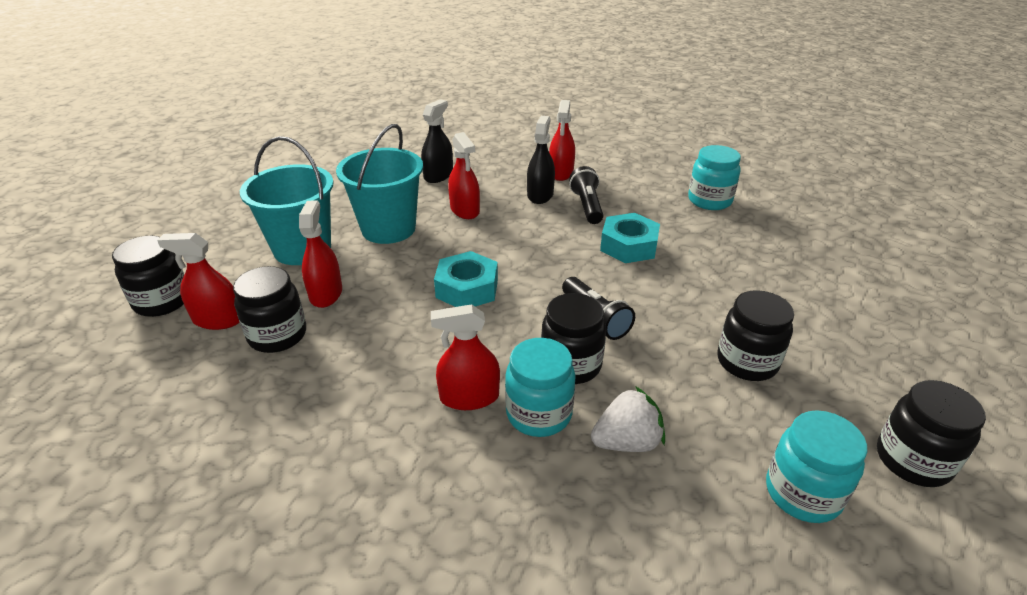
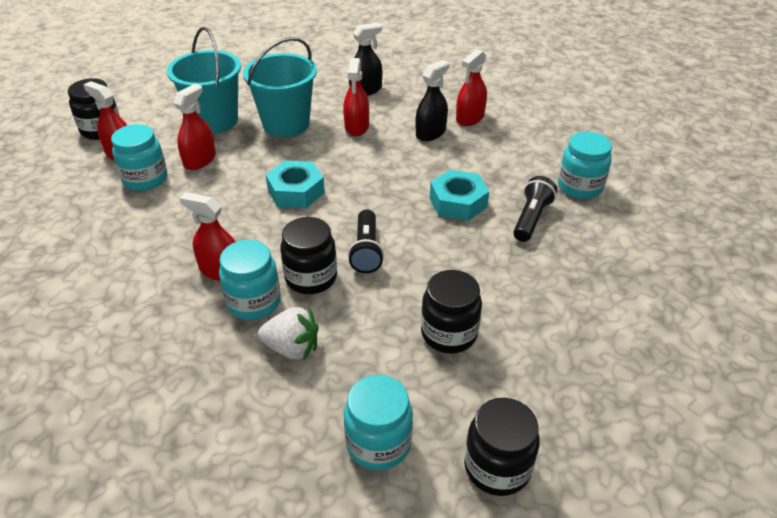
camera: 30 degrees right, 5 degrees up
black jar [233,266,306,353] -> turquoise jar [111,124,167,191]
black flashlight [569,166,603,224] -> black flashlight moved to [513,176,557,242]

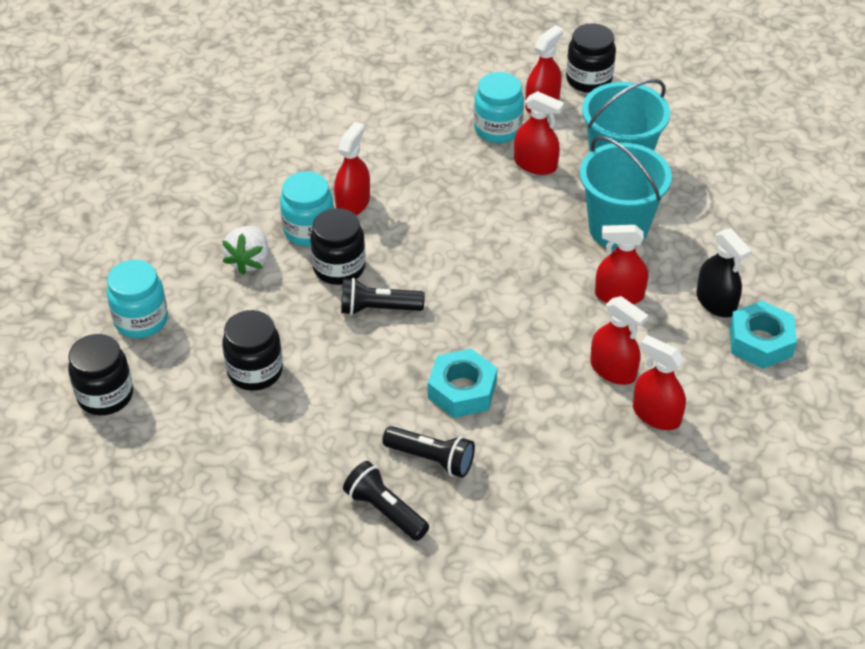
camera: 90 degrees right, 5 degrees up
turquoise nut [266,161,325,208] -> turquoise nut moved to [729,301,797,369]
black spray bottle [415,60,450,141] -> red spray bottle [590,296,648,385]
turquoise jar [558,132,612,199] -> none
none -> black flashlight [343,461,429,541]

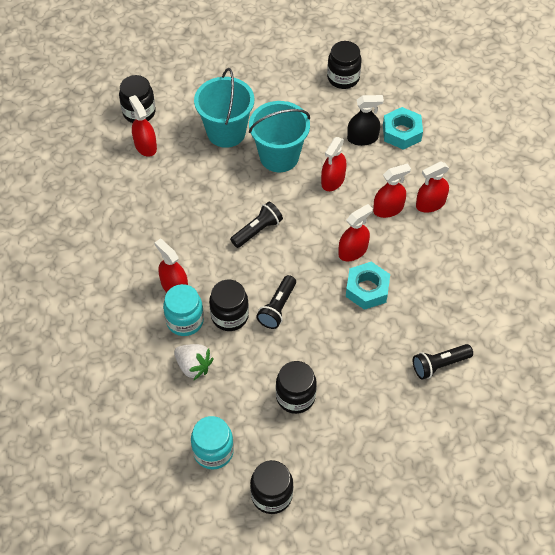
camera: 65 degrees left, 10 degrees up
black flashlight [382,426,475,478] -> black flashlight moved to [230,202,283,248]
turquoise jar [474,72,524,143] -> none
red spray bottle [514,91,564,175] -> red spray bottle moved to [338,204,373,262]
none -> black jar [327,41,362,89]

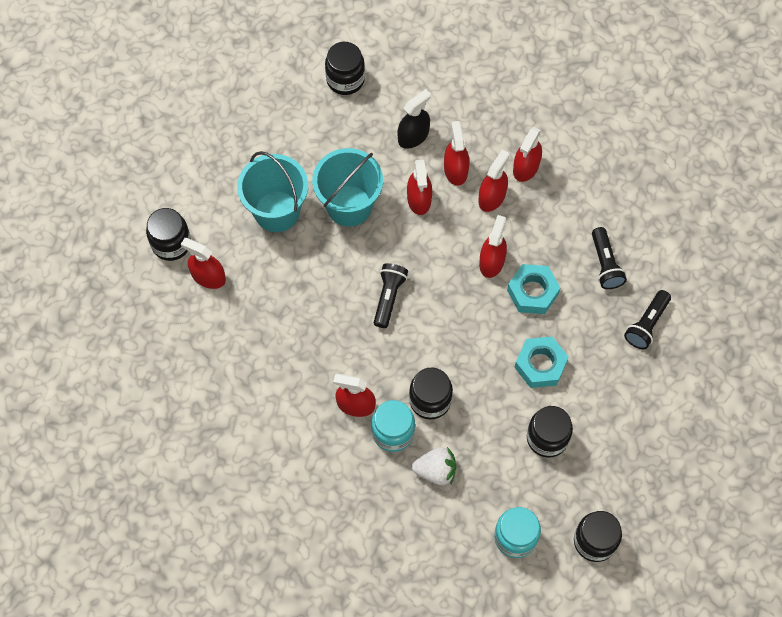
camera: 35 degrees left, 10 degrees up
black flashlight [256,275,296,329] -> black flashlight moved to [592,227,627,289]
turquoise nut [383,107,423,150] -> turquoise nut moved to [514,337,568,388]
none -> red spray bottle [444,121,469,186]

